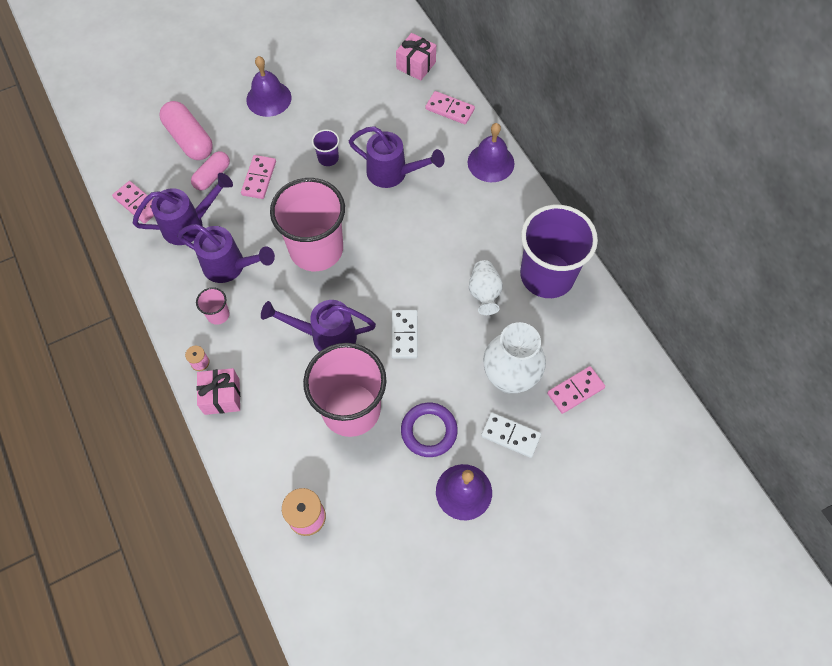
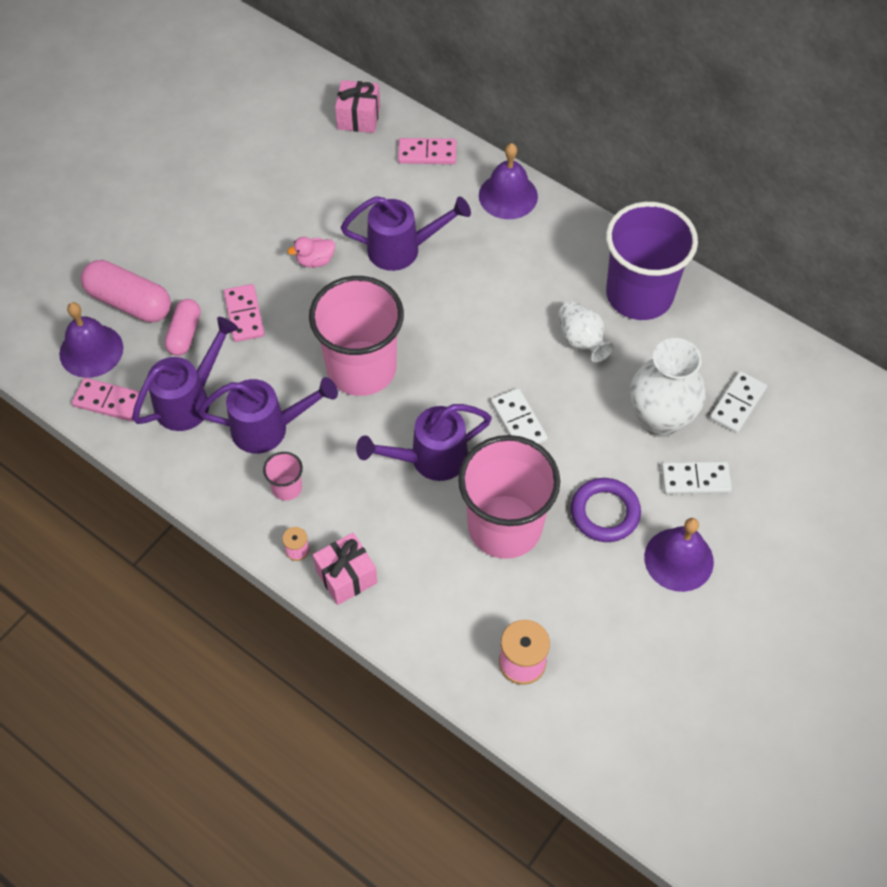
camera: 25 degrees left, 5 degrees down
purple bell [246,56,292,117] -> purple bell moved to [59,302,123,378]
purple cup [312,129,339,166] -> pink duck [287,237,335,268]
pink domino [547,366,605,414] -> white domino [709,371,767,433]

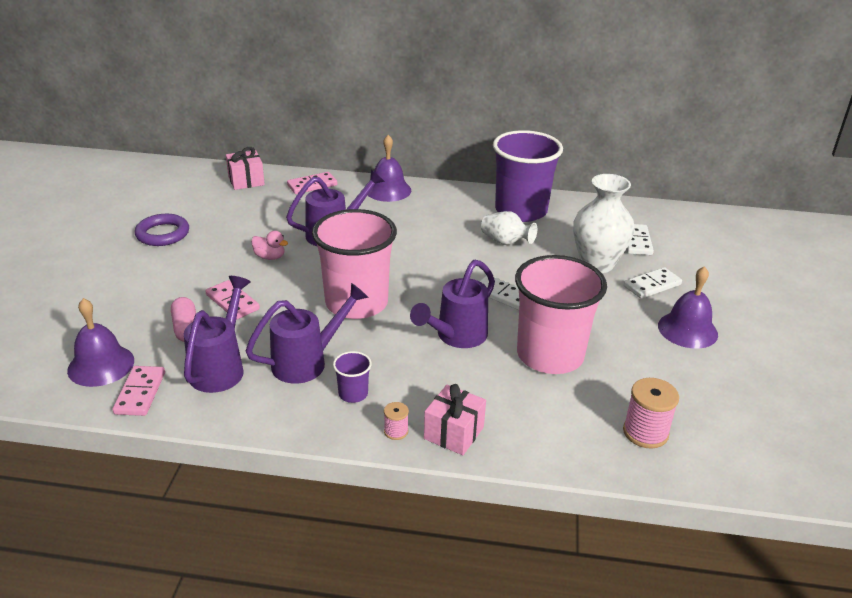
camera: 30 degrees left, 25 degrees down
pink domino [72,378,140,421] -> pink domino turned 75 degrees counterclockwise [112,366,165,416]
pink capsule [81,260,171,323] -> none
pink cup [263,452,303,501] -> purple cup [333,351,372,403]
pink duck [287,237,335,268] -> pink duck turned 105 degrees counterclockwise [251,231,288,260]
purple ring [571,478,641,542] -> purple ring moved to [135,214,189,246]

